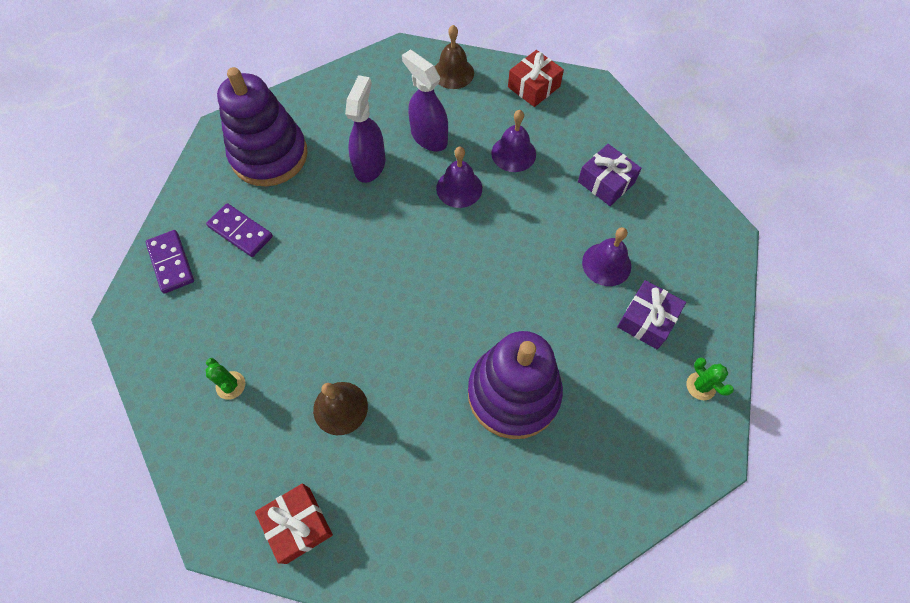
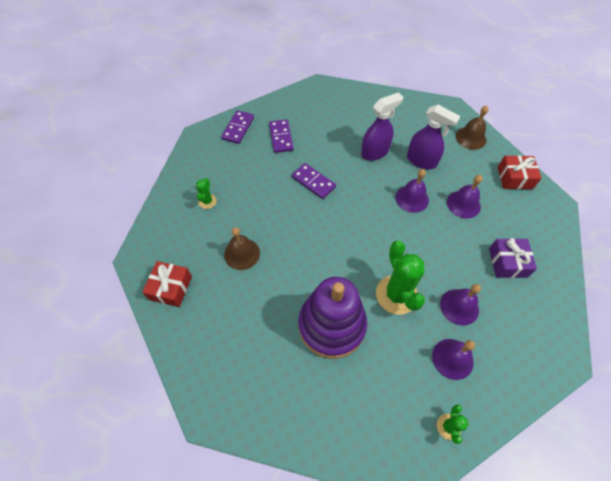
camera: 45 degrees right, 5 degrees down
purple stacking toy [217,67,308,186] -> none
purple spray bottle [402,50,448,151] -> purple spray bottle turned 120 degrees clockwise [407,105,461,169]
purple gift [617,280,686,349] -> purple bell [432,339,475,380]
none -> purple domino [292,163,336,199]
none -> green cactus [376,241,425,315]

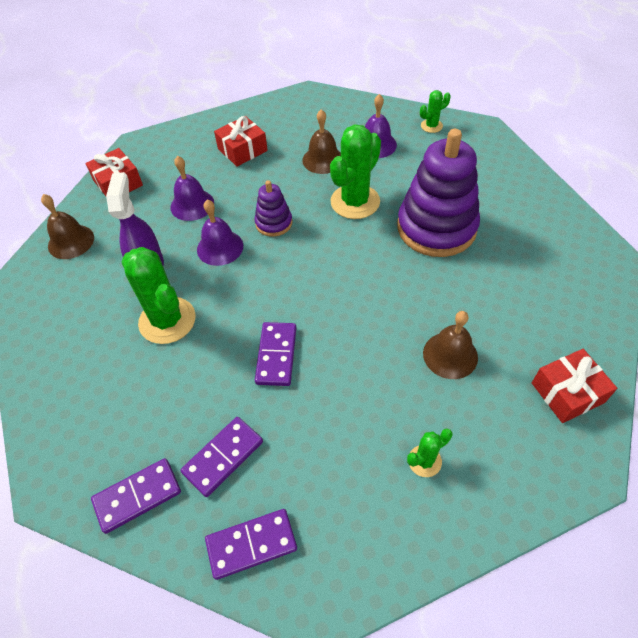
camera: 125 degrees left, 5 degrees down
purple spray bottle [361,92,403,161] -> green cactus [122,247,196,344]
purple bell [440,284,481,326] -> brown bell [302,109,341,174]
purple gift [489,238,537,278] -> red gift [214,116,268,167]
none -> purple domino [91,458,181,534]
none -> purple stacking toy [254,180,292,237]

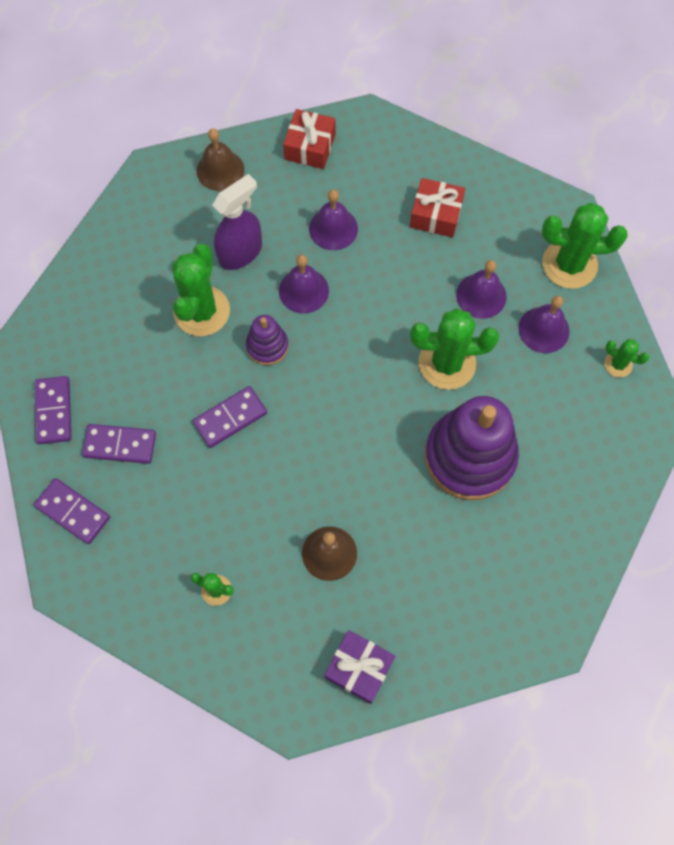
camera: 50 degrees right, 15 degrees up
purple domino [91,458,181,534] -> purple domino turned 60 degrees clockwise [35,376,71,444]
purple stacking toy [254,180,292,237] -> purple stacking toy moved to [246,315,289,365]
brown bell [302,109,341,174] -> purple bell [456,260,507,319]
red gift [532,349,617,423] -> purple gift [325,630,396,704]
none -> green cactus [542,203,628,289]

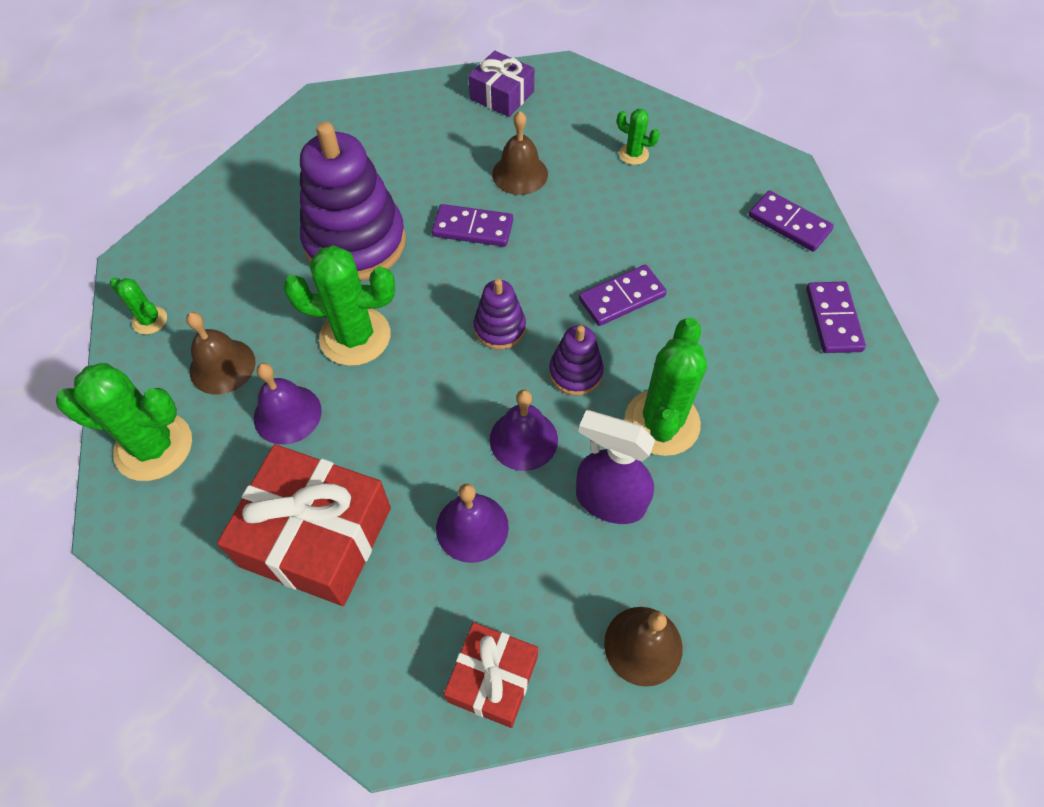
camera: 175 degrees left, 10 degrees down
purple domino [82,424,156,464] -> purple domino moved to [432,204,513,247]
purple spray bottle [212,174,262,270] -> purple spray bottle turned 60 degrees clockwise [576,410,655,524]
red gift [410,178,465,237] -> red gift [217,444,391,606], size x1.72
purple bell [519,296,570,353] -> brown bell [186,312,256,394]
none -> purple stacking toy [474,279,526,349]

